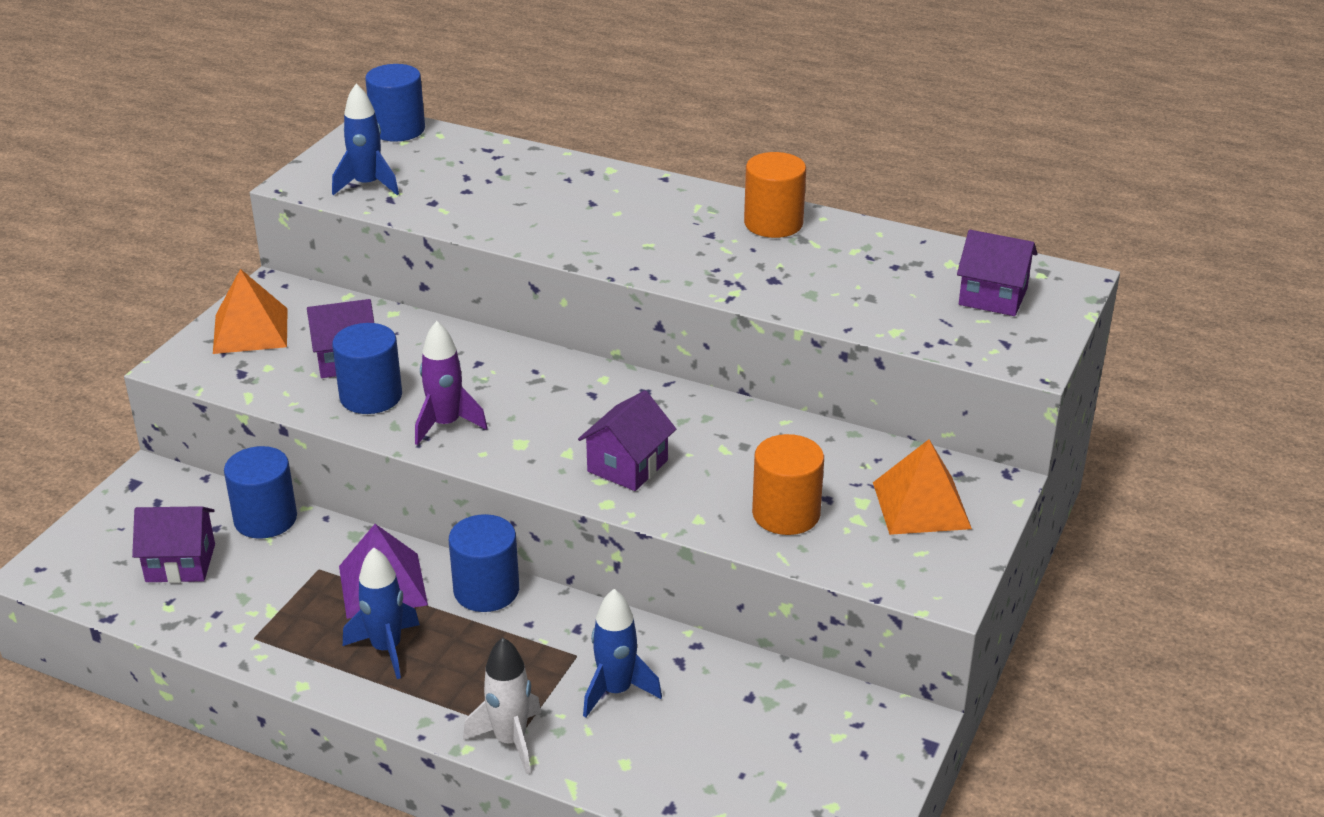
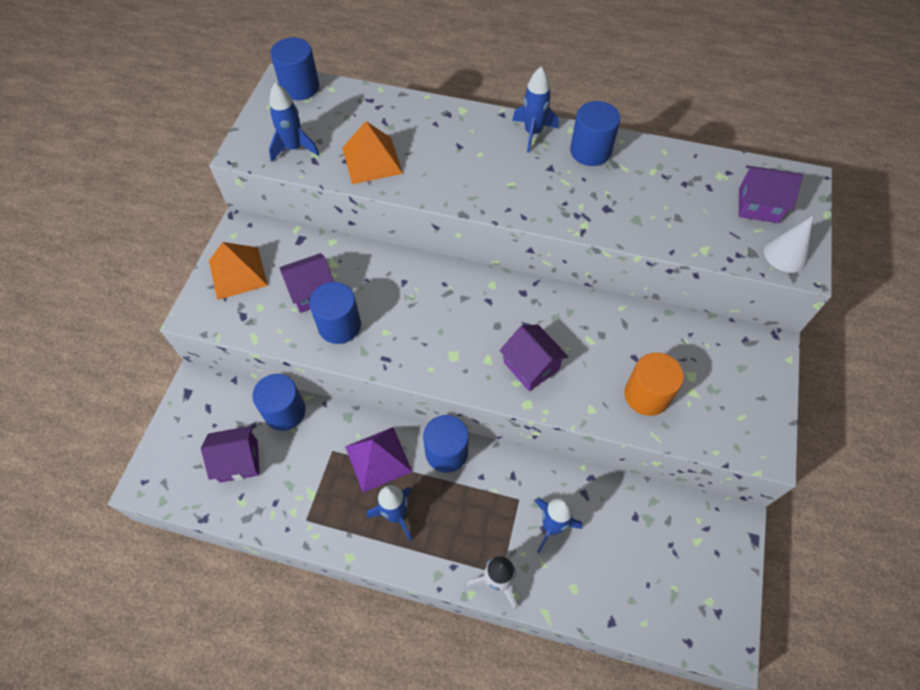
camera: 10 degrees left, 25 degrees up
purple rocket [415,321,487,445] -> none
purple house [578,390,676,491] -> purple house turned 60 degrees counterclockwise [500,324,568,391]
orange cylinder [744,152,806,238] -> blue cylinder [570,101,621,166]
orange pyramid [873,439,972,535] -> orange pyramid moved to [342,121,403,184]
none -> blue rocket [512,66,559,153]
none -> white cone [764,216,813,272]

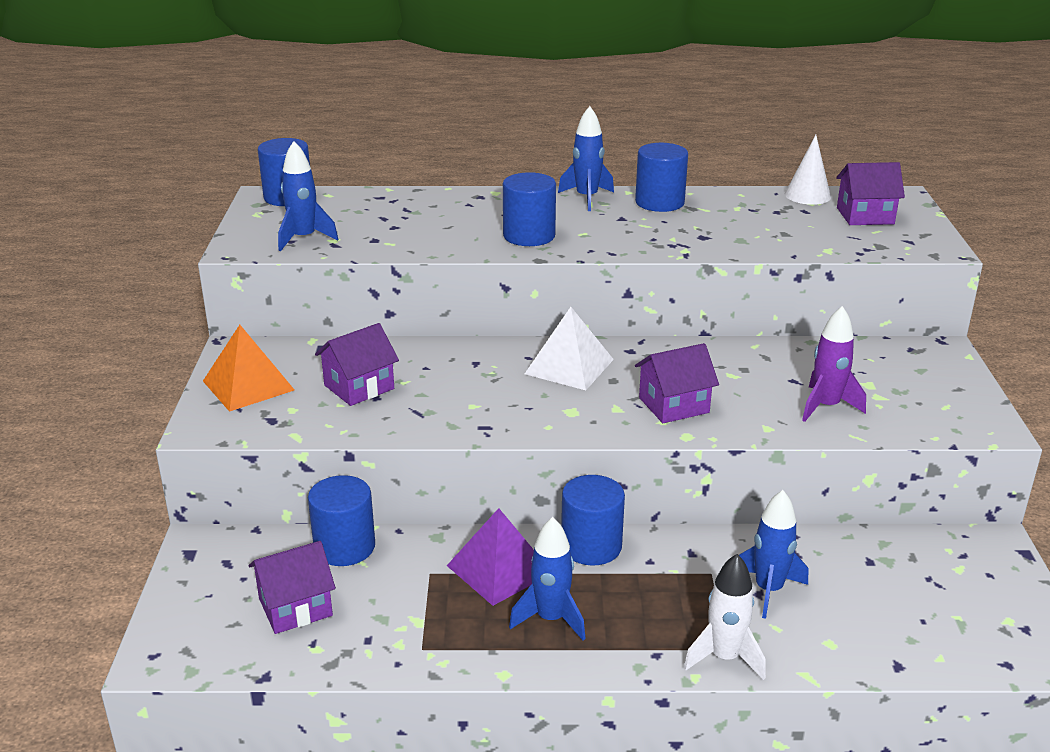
camera: 15 degrees left, 30 degrees down
blue cylinder [309,282,361,344] -> blue cylinder moved to [503,172,556,246]
orange pyramid [342,121,403,184] -> none
purple house [500,324,568,391] -> purple house turned 60 degrees counterclockwise [635,343,719,423]
orange cylinder [624,352,684,416] -> purple rocket [802,306,866,422]
white cone [764,216,813,272] -> white cone moved to [785,135,831,205]
none -> white pyramid [525,307,614,390]

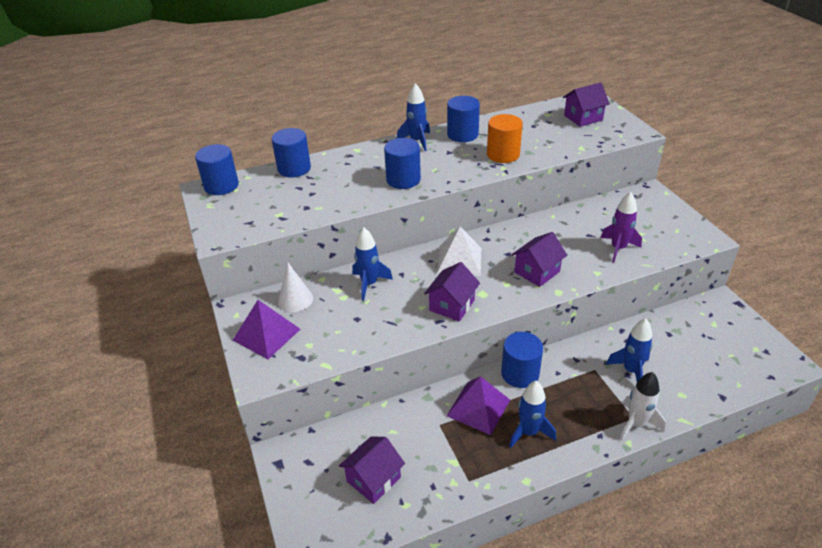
camera: 20 degrees left, 10 degrees up
orange pyramid [203,325,294,412] -> purple pyramid [233,300,300,359]
blue rocket [278,141,339,251] -> blue rocket moved to [352,228,393,301]
blue cylinder [308,475,375,566] -> blue cylinder moved to [272,128,311,177]
purple house [315,323,399,406] -> purple house moved to [424,262,480,322]
white cone [785,135,831,205] -> white cone moved to [278,263,313,312]
none -> orange cylinder [487,114,523,163]

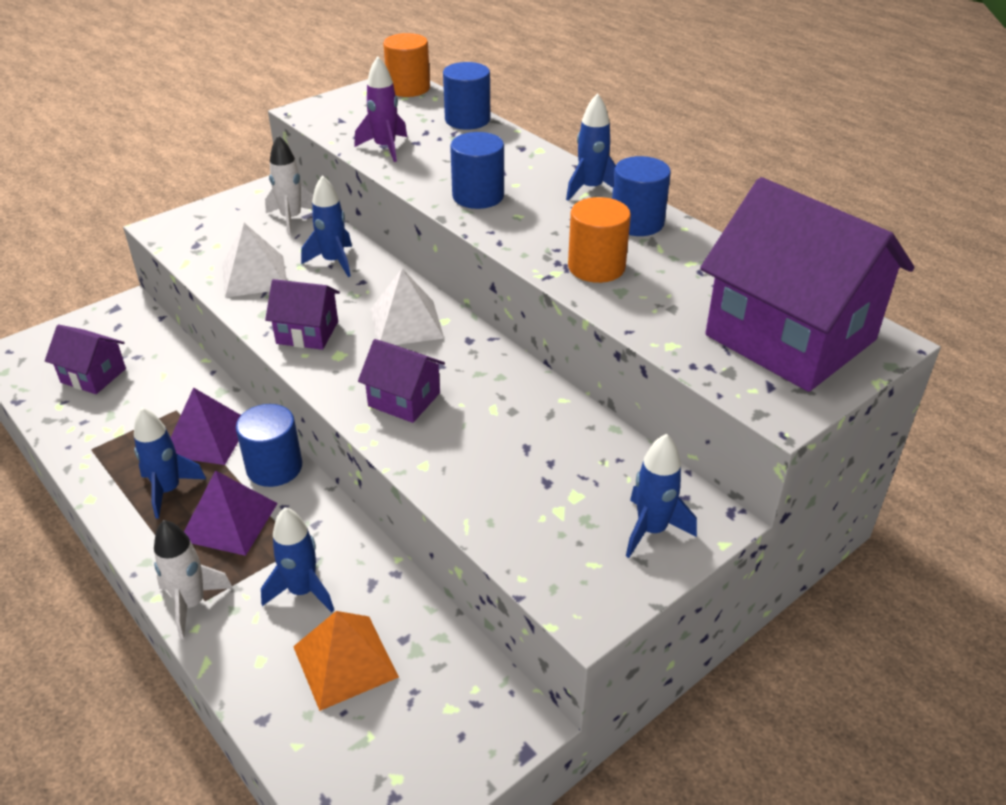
camera: 70 degrees right, 0 degrees up
blue cylinder [195,144,239,195] -> orange cylinder [383,33,430,97]
purple pyramid [233,300,300,359] -> purple pyramid moved to [184,470,278,556]
white cone [278,263,313,312] -> white rocket [265,135,313,235]
purple house [563,83,610,127] -> purple house [700,177,915,392], size x2.15
purple rocket [601,192,642,263] -> purple rocket moved to [354,56,407,162]
none -> white pyramid [223,223,287,298]
none -> orange pyramid [293,611,399,711]
none -> blue rocket [626,434,697,558]

